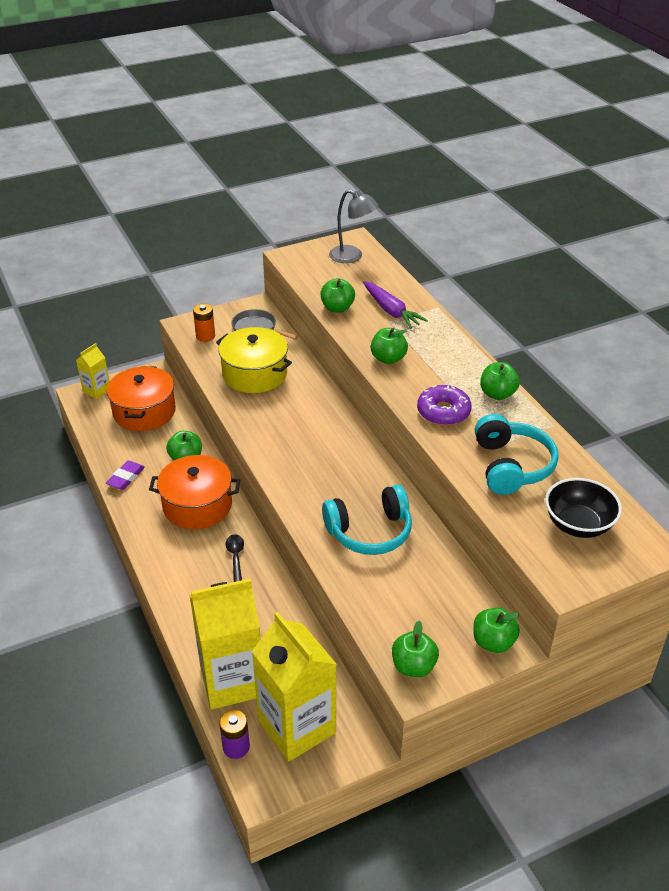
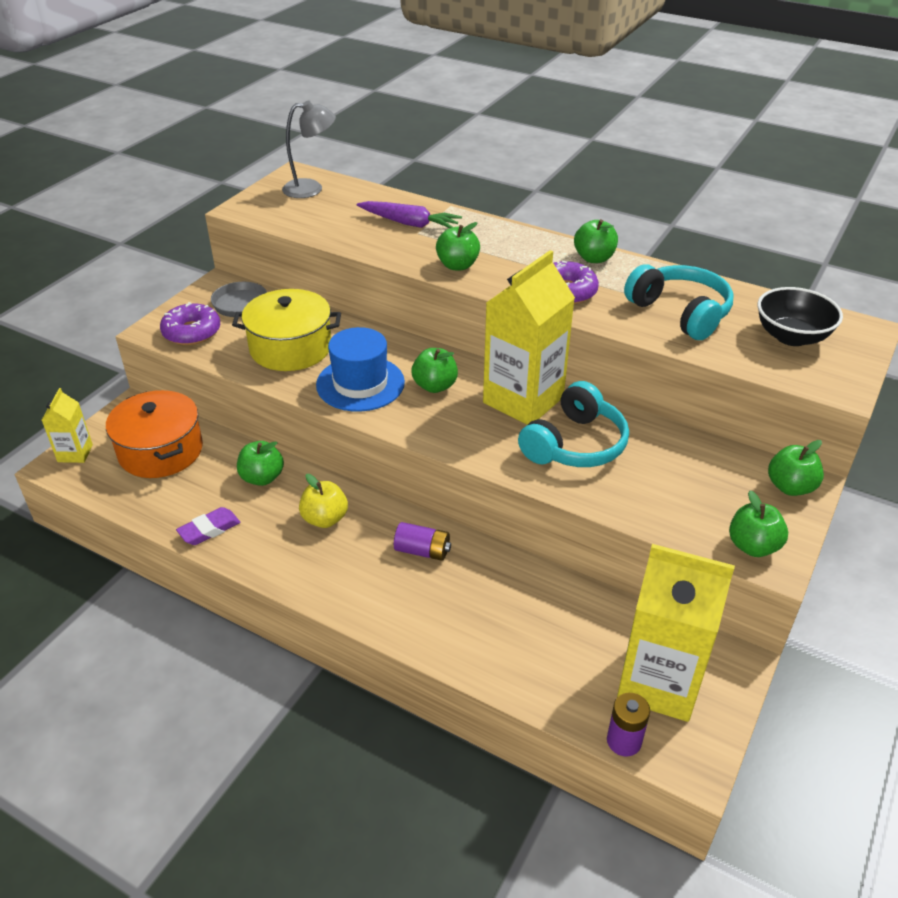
camera: 35 degrees left, 0 degrees up
purple eraser [106,460,145,490] -> purple eraser turned 60 degrees clockwise [176,507,240,545]
orange pot [149,455,240,529] -> yellow apple [299,474,348,528]
yellow carton [190,578,261,710] -> yellow carton moved to [483,250,575,425]
orange battery [193,304,215,342] -> purple donut [160,302,220,345]
black spoon [225,534,244,582] -> purple battery [394,522,451,561]
green apple [320,278,355,313] -> green apple moved to [411,348,458,393]
none -> blue hat [316,327,405,412]

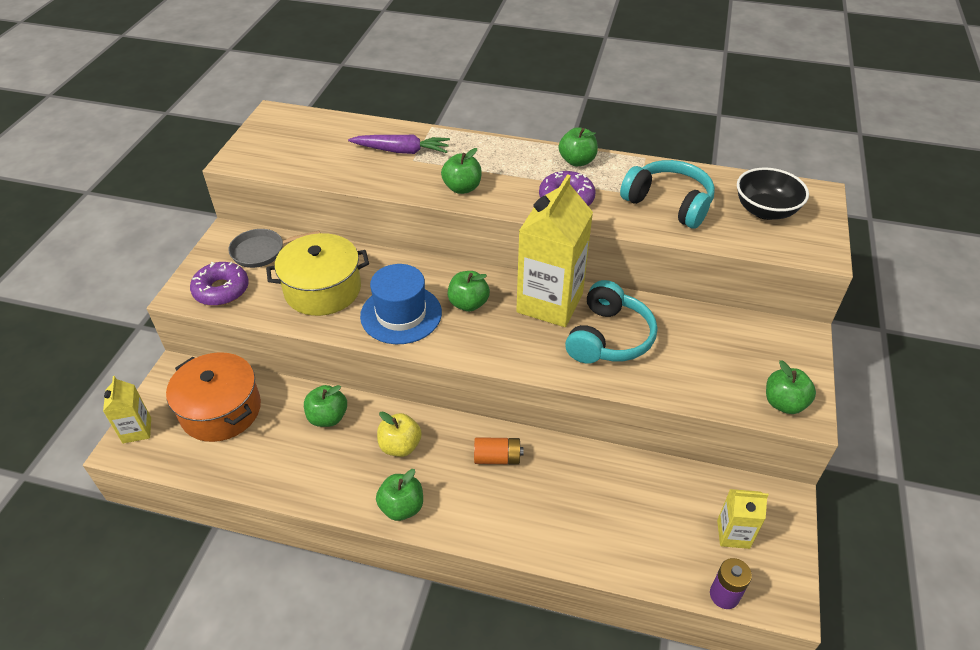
camera: 15 degrees left, 5 degrees up
purple eraser [176,507,240,545] -> none
grey lamp [282,101,336,198] -> none
purple battery [394,522,451,561] -> orange battery [474,437,524,465]
yellow carton [617,544,735,722] -> yellow carton [717,489,769,549], size x0.49
green apple [768,440,824,496] -> green apple moved to [376,469,423,521]

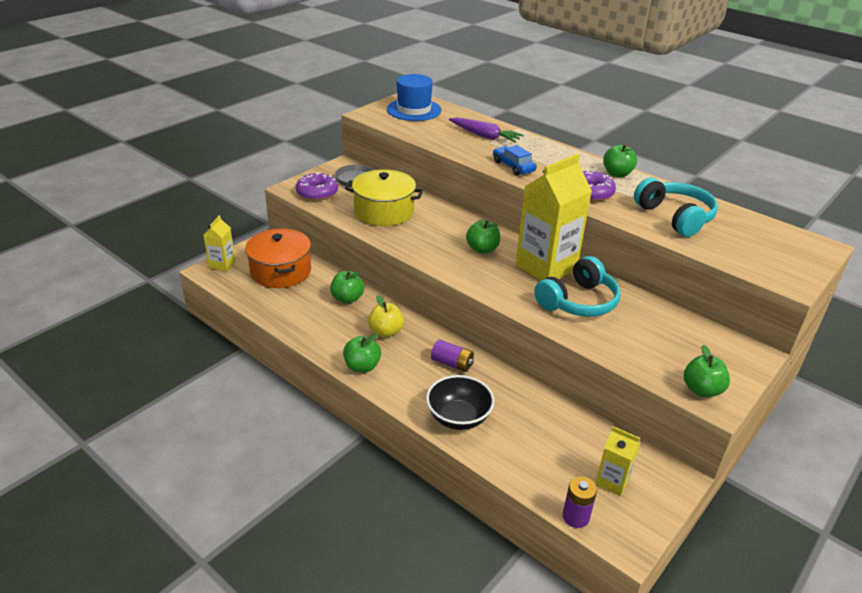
camera: 25 degrees right, 10 degrees down
blue hat [360,264,442,344] -> blue hat moved to [387,74,442,121]
green apple [441,148,482,194] -> blue car [493,145,537,176]
orange battery [474,437,524,465] -> purple battery [431,340,474,372]
black bowl [737,168,809,220] -> black bowl moved to [426,375,494,430]

